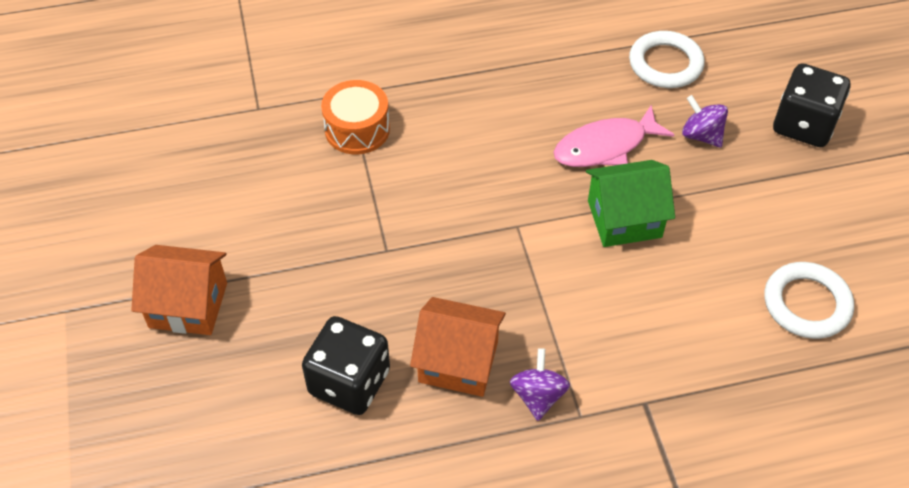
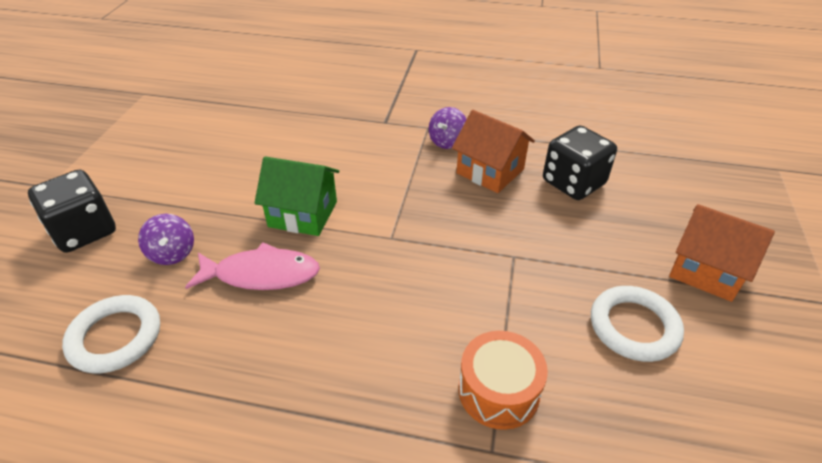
camera: 155 degrees left, 10 degrees down
white ring [765,262,854,339] -> white ring moved to [591,286,684,362]

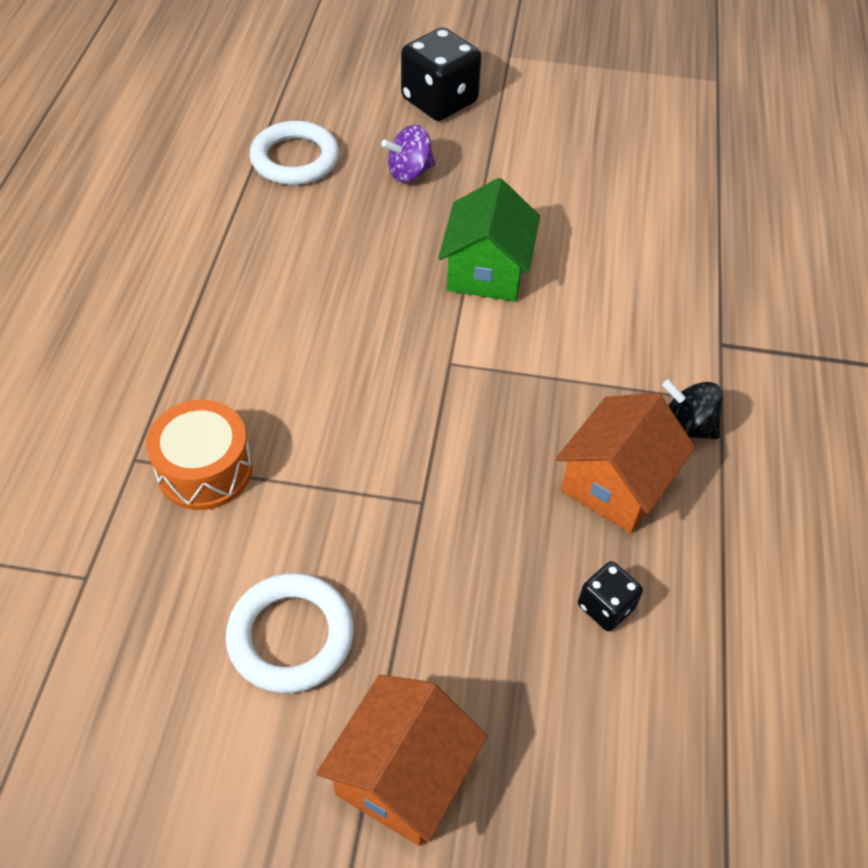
camera: 85 degrees right, 10 degrees up
pink fish [185,242,320,290] -> none
purple spinning top [429,107,467,149] -> black spinning top [662,380,723,439]
black dice [543,126,617,200] -> black dice [578,561,643,631], size x0.52

